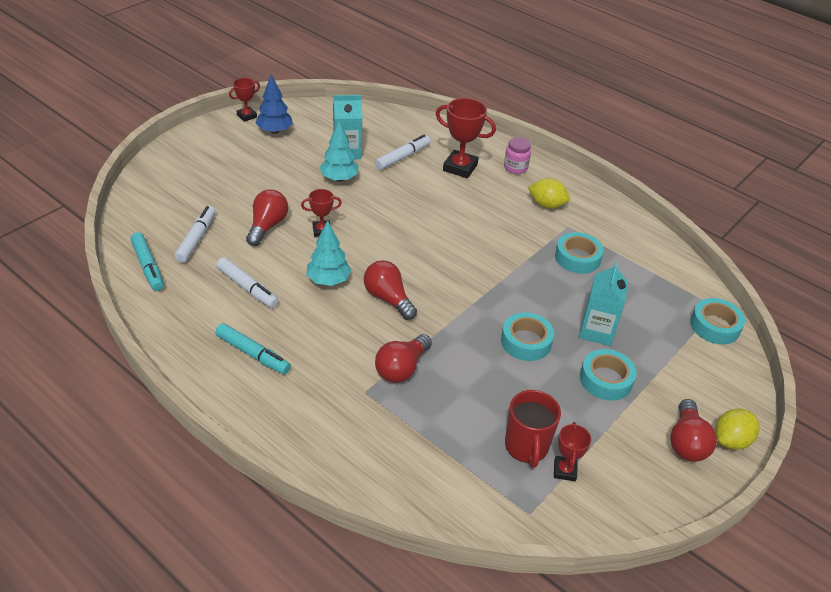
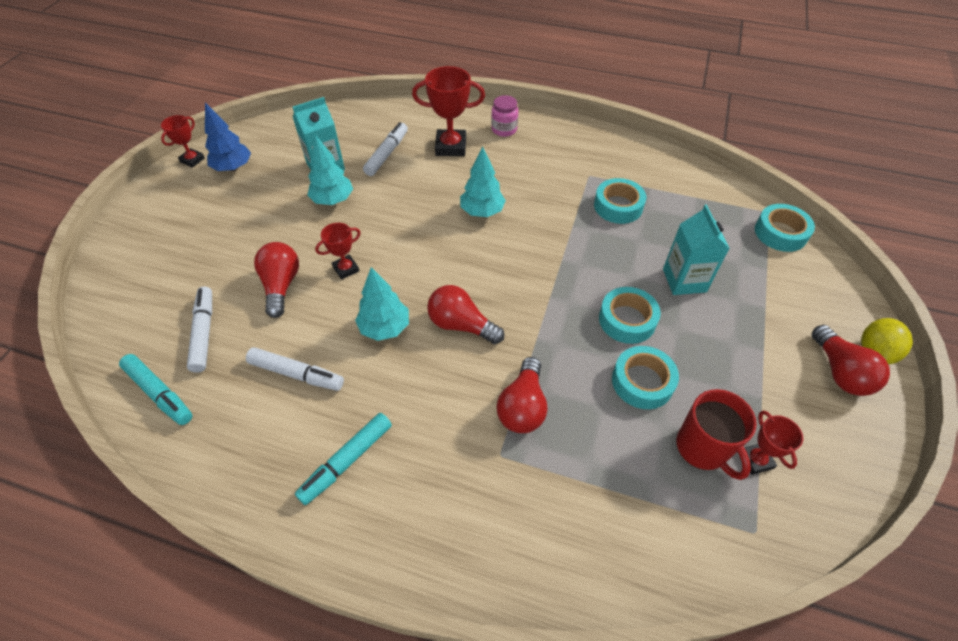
camera: 20 degrees left, 10 degrees up
turquoise marker [215,323,291,374] -> turquoise marker turned 120 degrees clockwise [295,413,392,505]
yellow lemon [528,178,570,209] -> none
turquoise tape [580,349,637,401] -> turquoise tape moved to [612,346,679,409]
none -> turquoise tree [460,147,506,217]

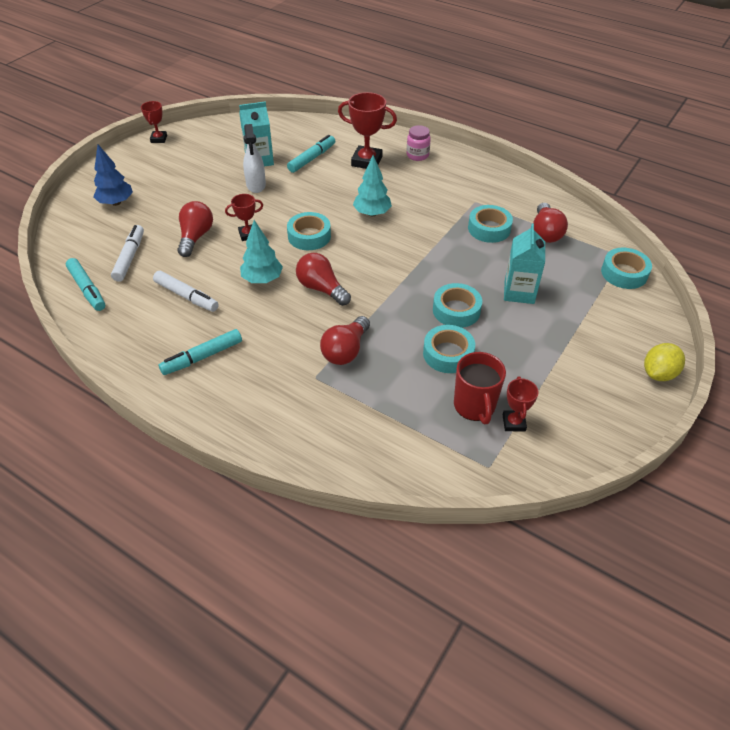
camera: 15 degrees right, 5 degrees down
red trophy [161,115,205,168] -> red trophy turned 45 degrees counterclockwise [141,101,167,143]
blue tree [205,102,251,171] -> blue tree moved to [93,145,133,206]
turquoise tree [307,135,353,205] -> white spray bottle [243,124,266,193]
white marker [363,122,408,176] -> turquoise marker [287,135,335,173]
red light bulb [812,325,890,396] -> red light bulb moved to [533,203,568,243]
none -> turquoise tape [287,212,331,250]

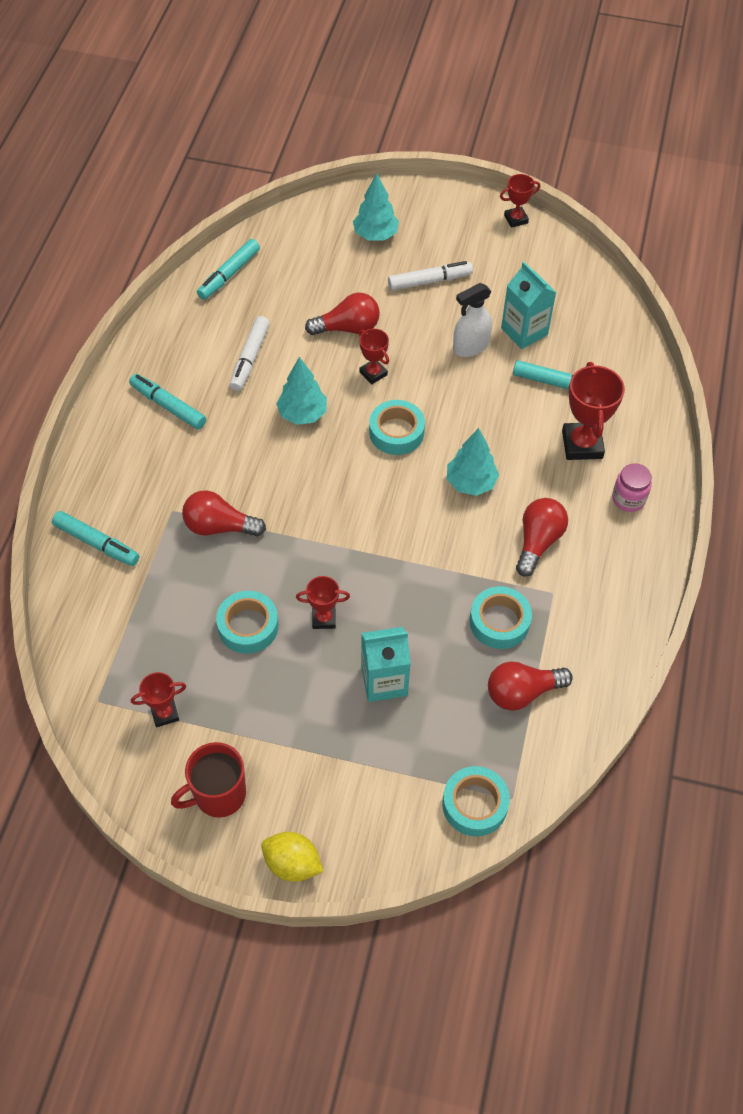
camera: 70 degrees right, 10 degrees up
blue tree [93,145,133,206] -> turquoise tree [353,174,399,241]
white marker [111,225,144,282] -> white marker moved to [388,261,473,291]
red light bulb [296,253,351,306] -> red light bulb moved to [516,498,568,577]
turquoise tape [433,283,482,328] -> red trophy [296,576,350,629]
red mug [454,352,506,425] -> red mug moved to [171,742,246,818]
none -> turquoise marker [52,511,139,566]

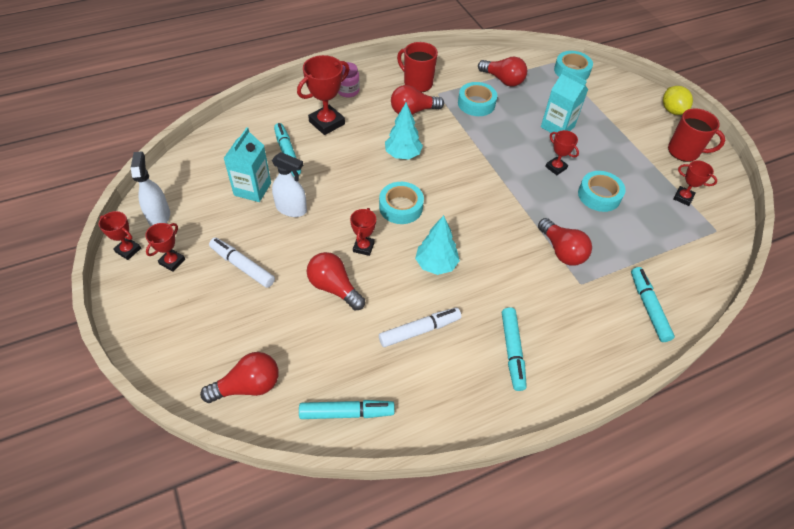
camera: 130 degrees left, 5 degrees down
turquoise tree [353,174,399,241] -> none
none -> white spray bottle [131,151,170,226]
none -> red trophy [145,223,185,272]
none -> red light bulb [200,352,279,403]
none -> red mug [397,42,438,92]

